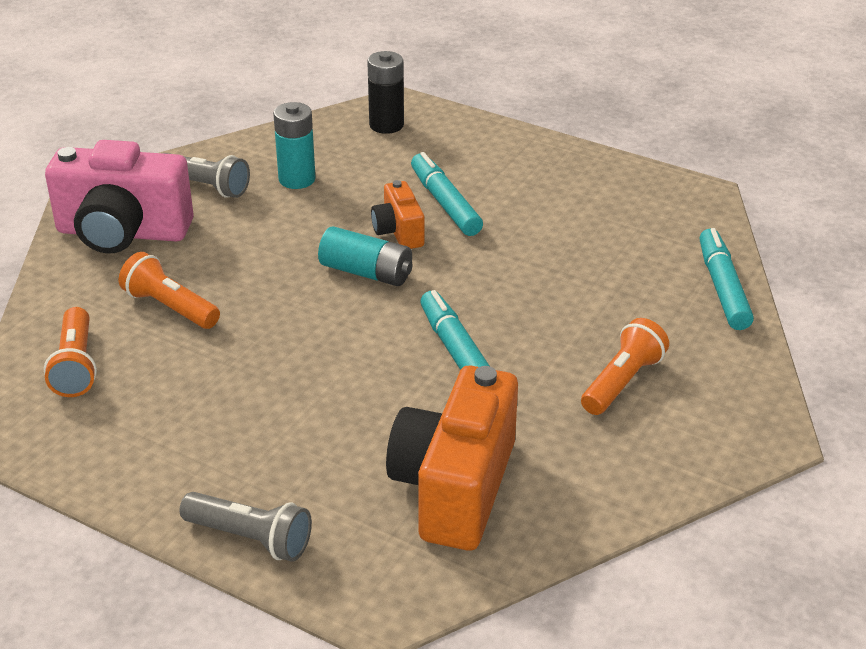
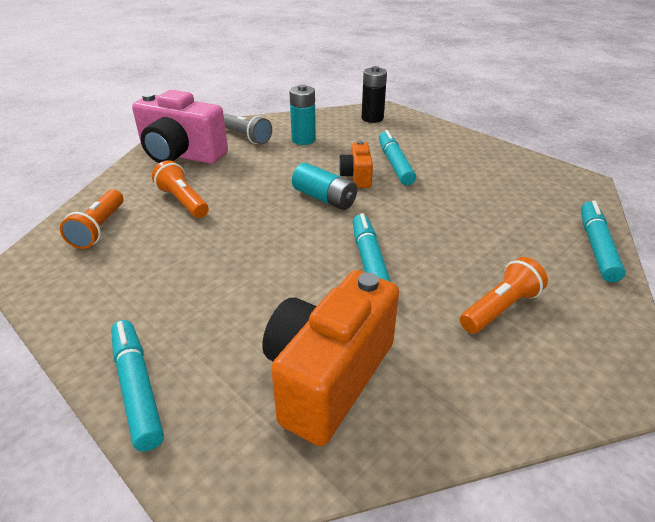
camera: 15 degrees right, 0 degrees up
grey flashlight [179,492,312,561] -> turquoise marker [111,320,164,451]

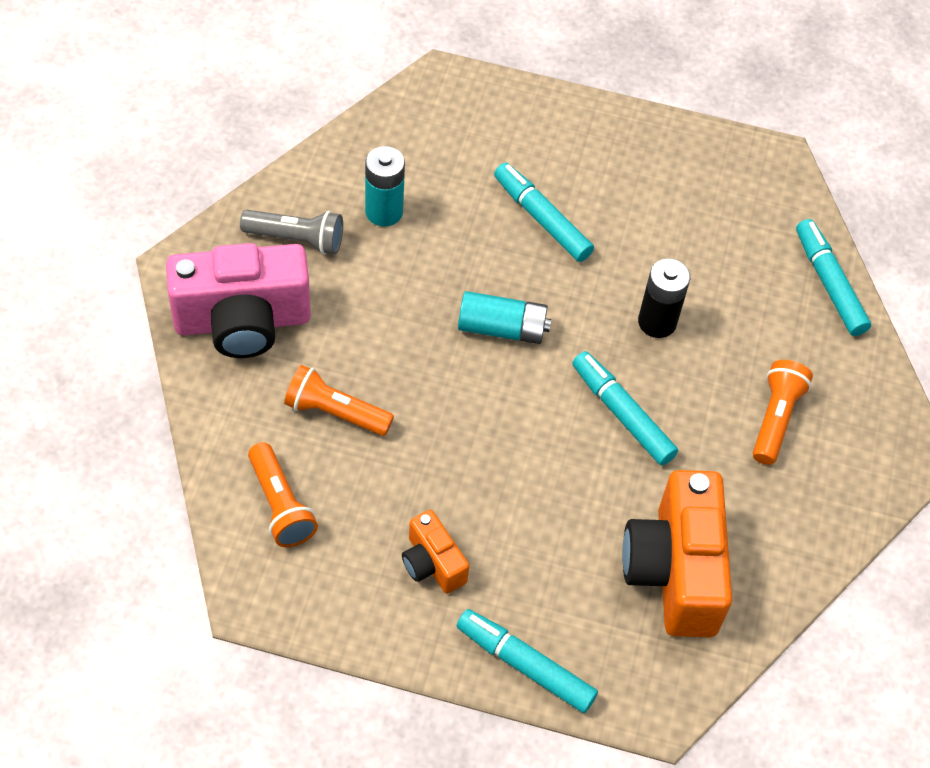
camera: 35 degrees left, 20 degrees up
orange camera [339,141,373,188] -> orange camera moved to [402,510,469,594]
black battery [362,66,387,123] -> black battery moved to [638,259,690,338]

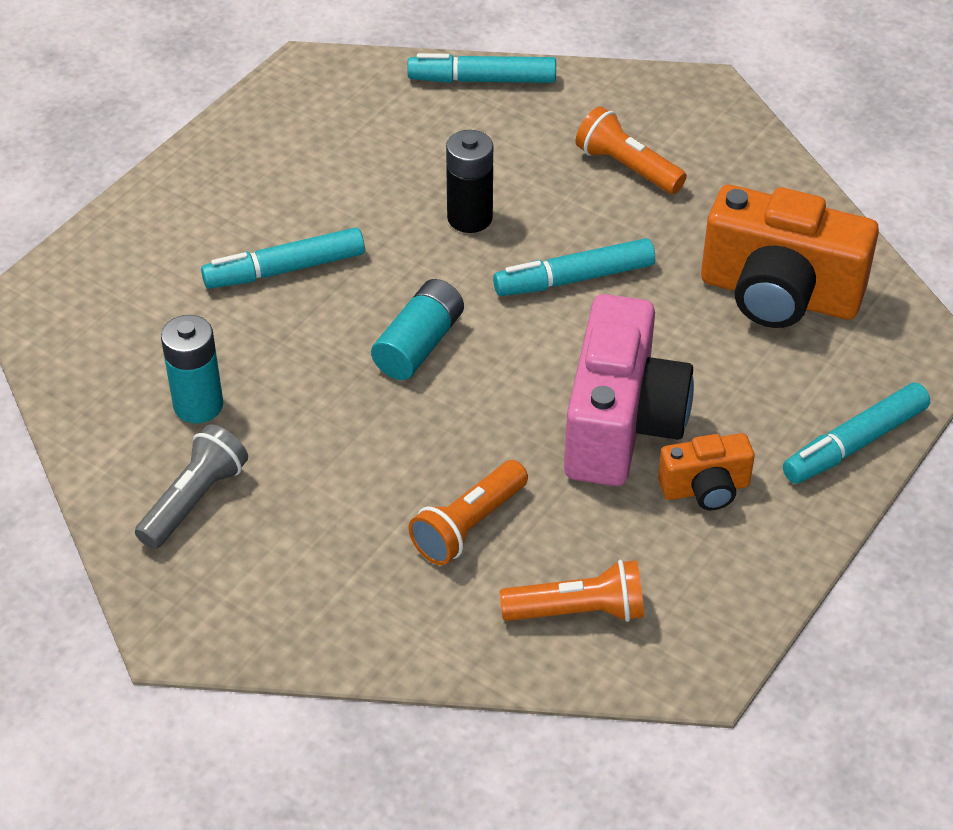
camera: 65 degrees left, 10 degrees down
pink camera [166,243,311,358] -> pink camera moved to [564,294,694,486]

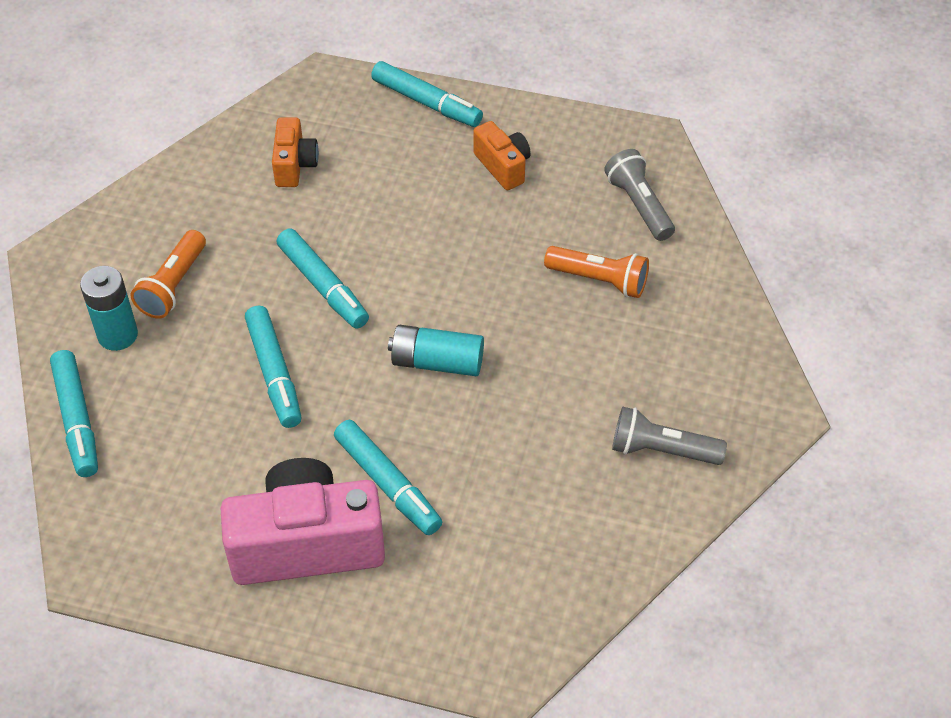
camera: 110 degrees left, 5 degrees up
turquoise battery [161,315,223,424] -> turquoise battery moved to [80,266,138,351]
black battery [446,130,493,233] -> turquoise marker [245,306,302,428]
orange flashlight [499,560,644,622] -> grey flashlight [604,149,675,241]
pink camera [564,294,694,486] -> pink camera moved to [221,458,385,585]
orange camera [701,185,879,328] -> orange camera [272,117,319,187], size x0.51

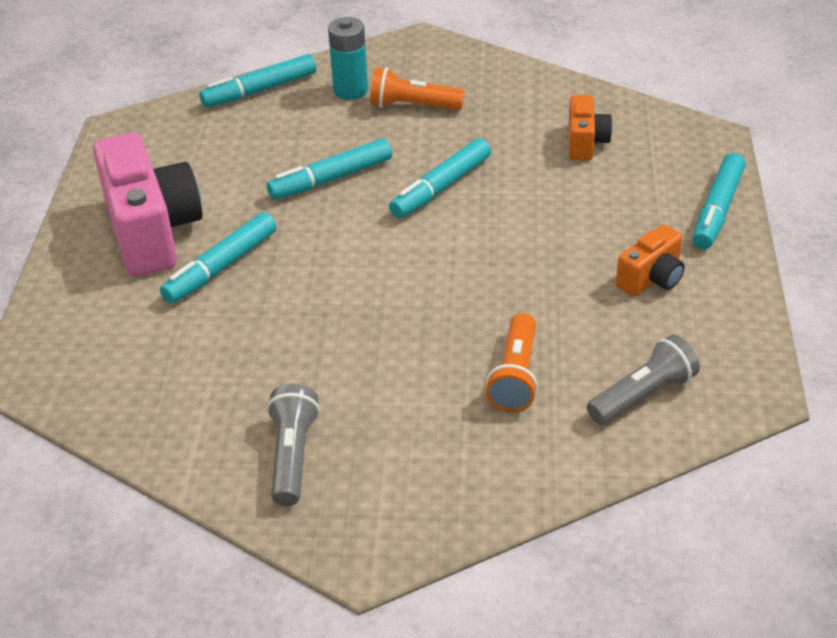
camera: 80 degrees right, 10 degrees down
orange camera [272,117,319,187] -> orange camera turned 75 degrees counterclockwise [568,95,612,161]
turquoise battery [388,325,484,376] -> none

